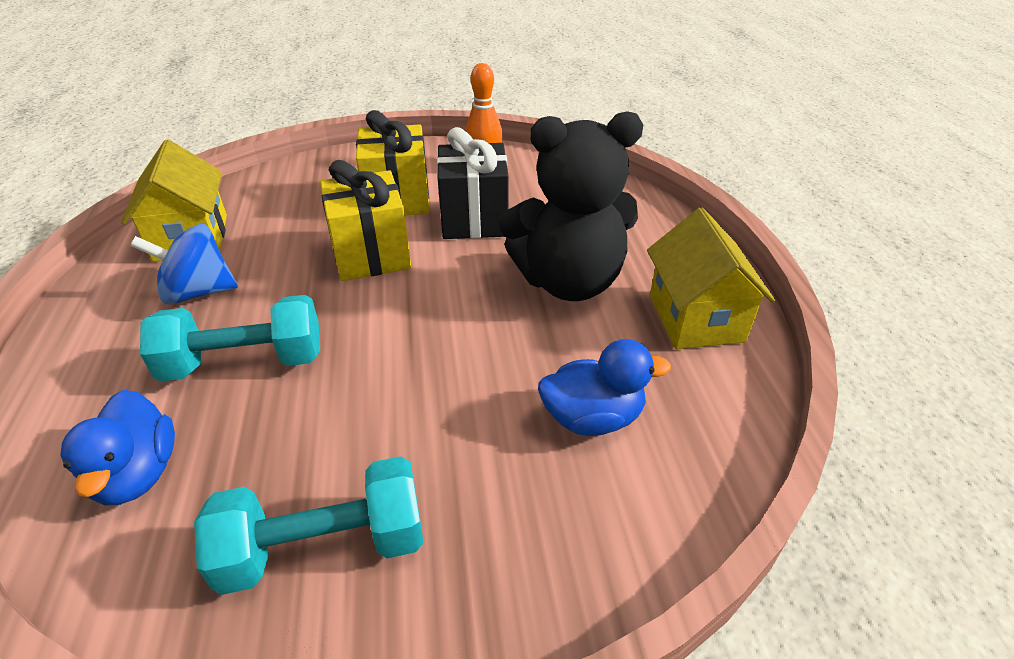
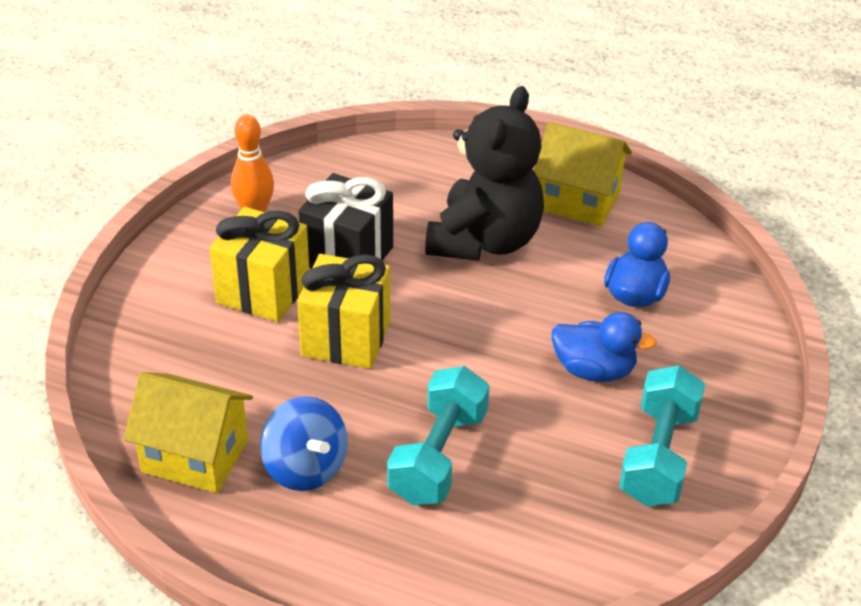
camera: 60 degrees left, 0 degrees up
blue duck [60,390,175,506] -> blue duck moved to [552,312,657,382]
blue spinning top [130,224,238,305] -> blue spinning top turned 60 degrees counterclockwise [260,396,348,491]

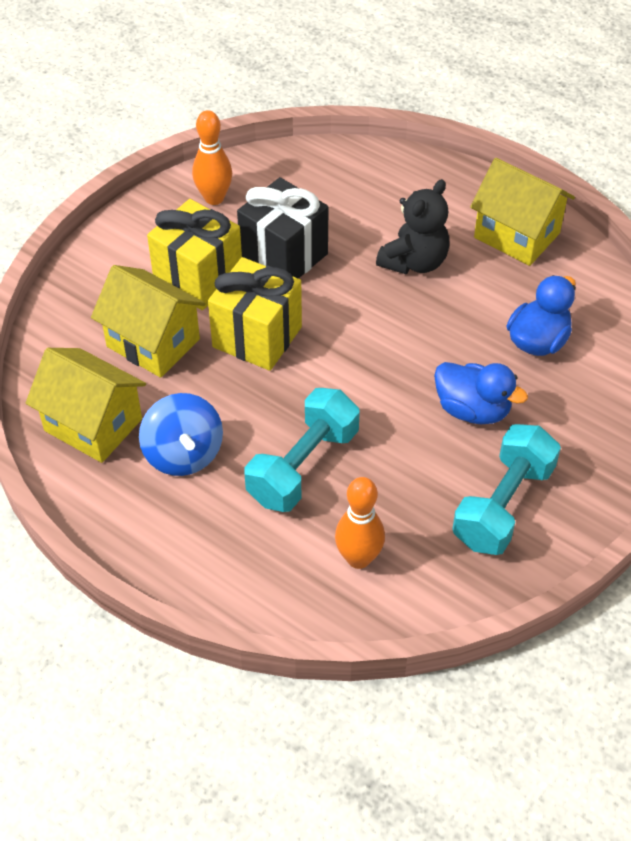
camera: 15 degrees right, 10 degrees up
black teddy bear [425,86,544,261] -> black teddy bear [376,179,450,274], size x0.63
none -> yellow house [91,265,206,378]
none -> orange bowling pin [335,477,385,569]

